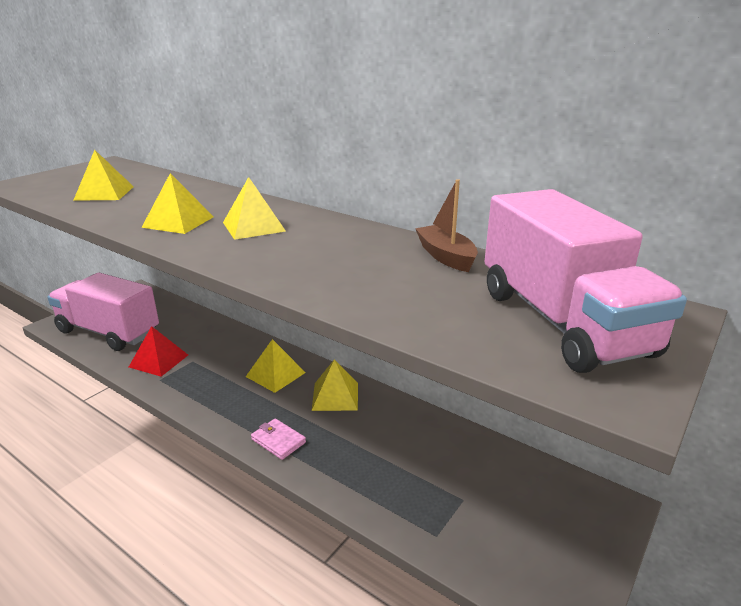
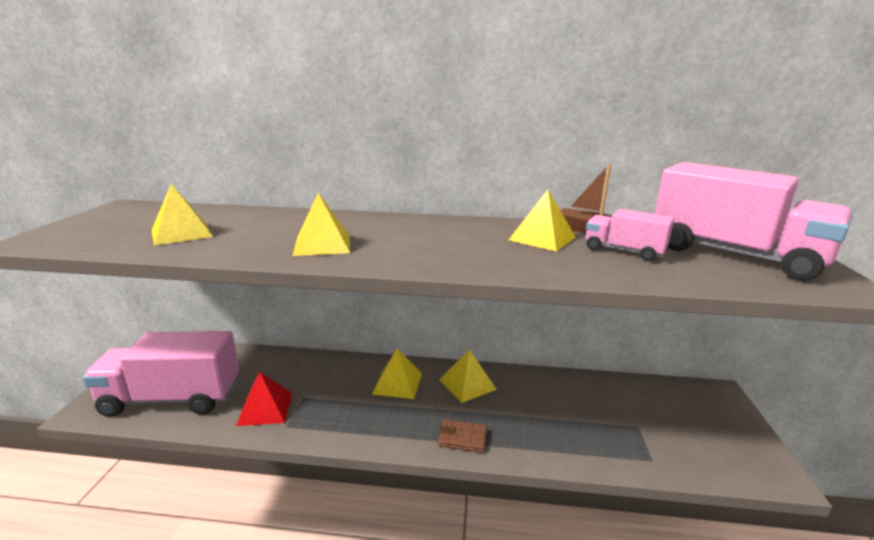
camera: 30 degrees left, 5 degrees down
yellow pyramid [223,177,286,240] -> yellow pyramid moved to [509,190,576,252]
pink wallet [251,418,306,460] -> brown wallet [438,419,487,453]
none -> pink truck [586,209,674,261]

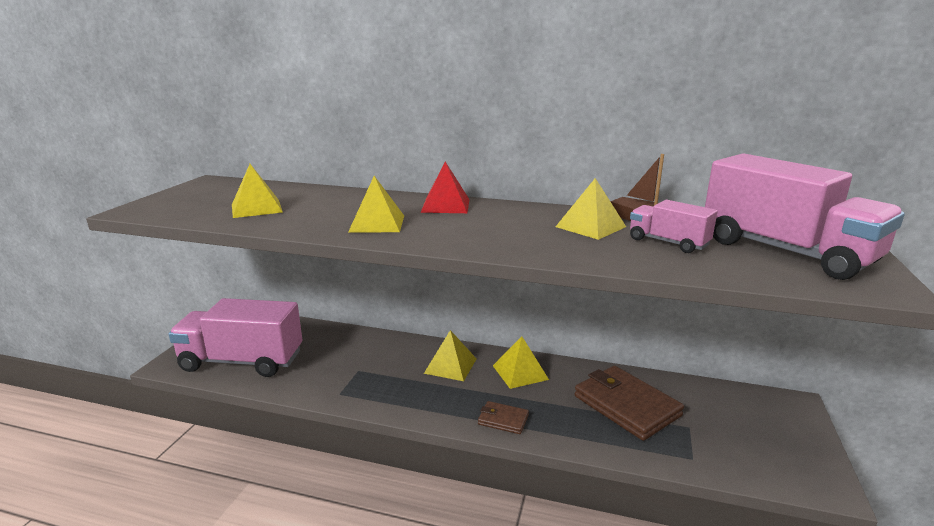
camera: 10 degrees right, 0 degrees up
red pyramid [236,371,292,426] -> red pyramid moved to [421,162,470,213]
none -> brown wallet [575,366,684,441]

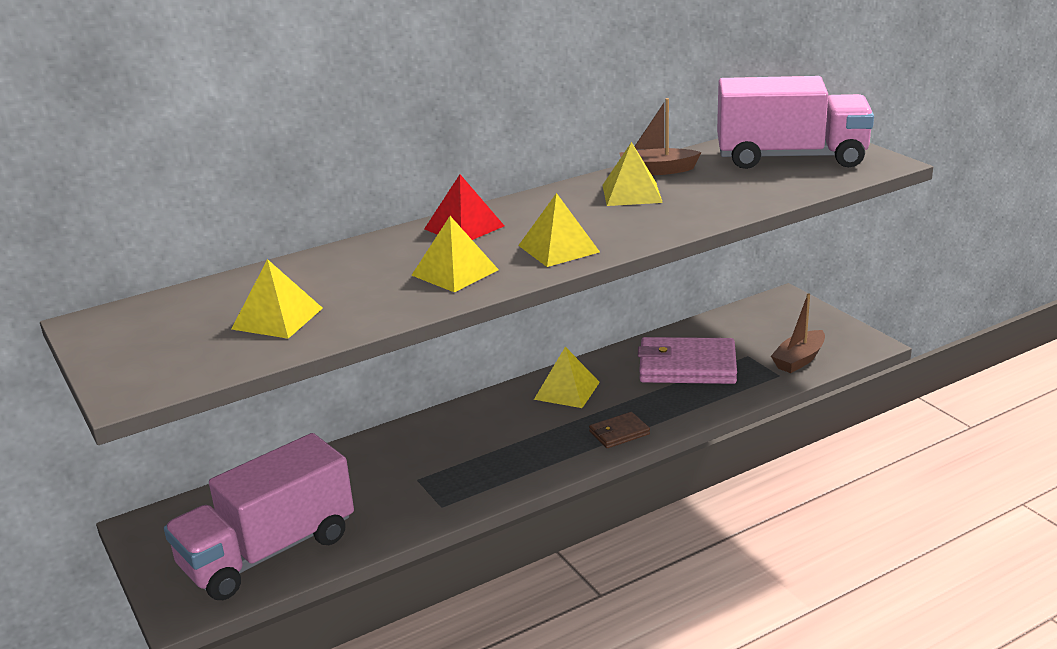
camera: 45 degrees left, 5 degrees up
yellow pyramid [424,330,477,381] -> yellow pyramid moved to [518,193,600,267]
brown wallet [575,366,684,441] -> pink wallet [638,337,737,384]
pink truck [630,200,718,253] -> none
none -> brown boat [771,293,825,373]

